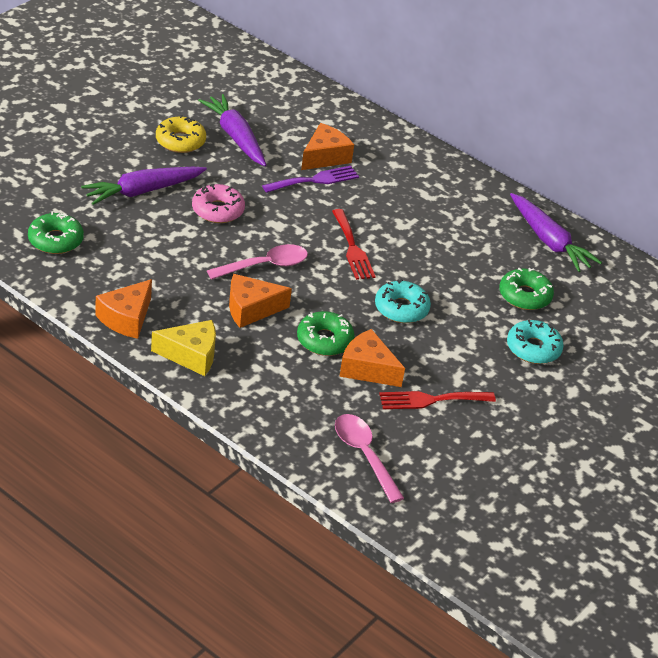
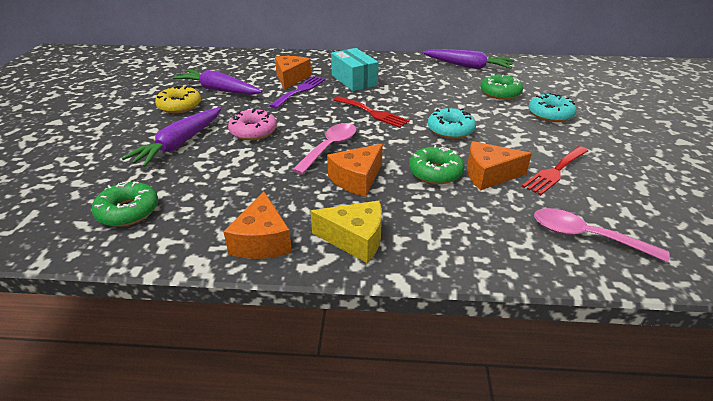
camera: 30 degrees left, 5 degrees down
yellow cheese [151,320,216,376] -> yellow cheese turned 45 degrees clockwise [310,201,382,263]
none -> turquoise box [331,48,379,91]

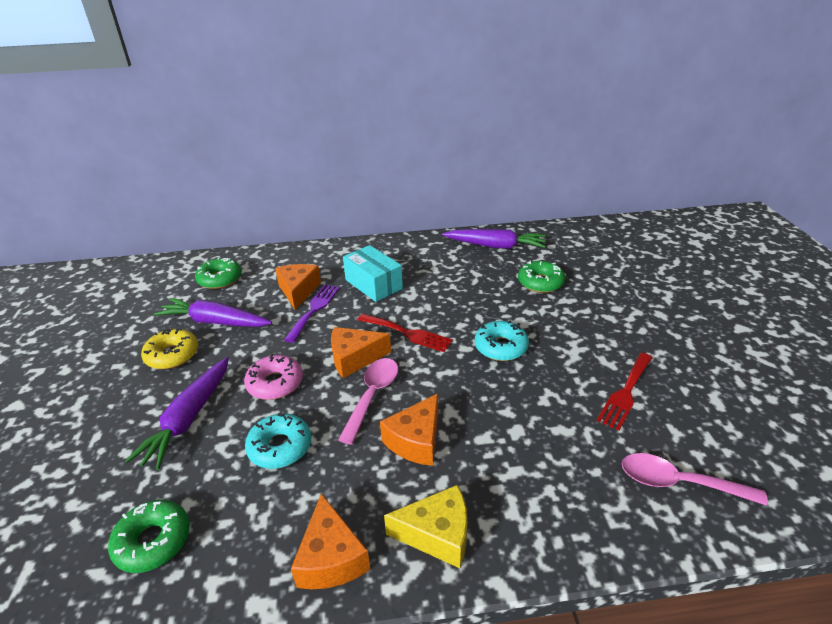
camera: 10 degrees left, 0 degrees up
green donut [409,145,464,184] -> green donut moved to [195,257,242,289]
orange cheese [467,141,532,190] -> orange cheese moved to [331,327,391,378]
turquoise donut [529,93,577,122] -> turquoise donut moved to [245,413,311,469]

